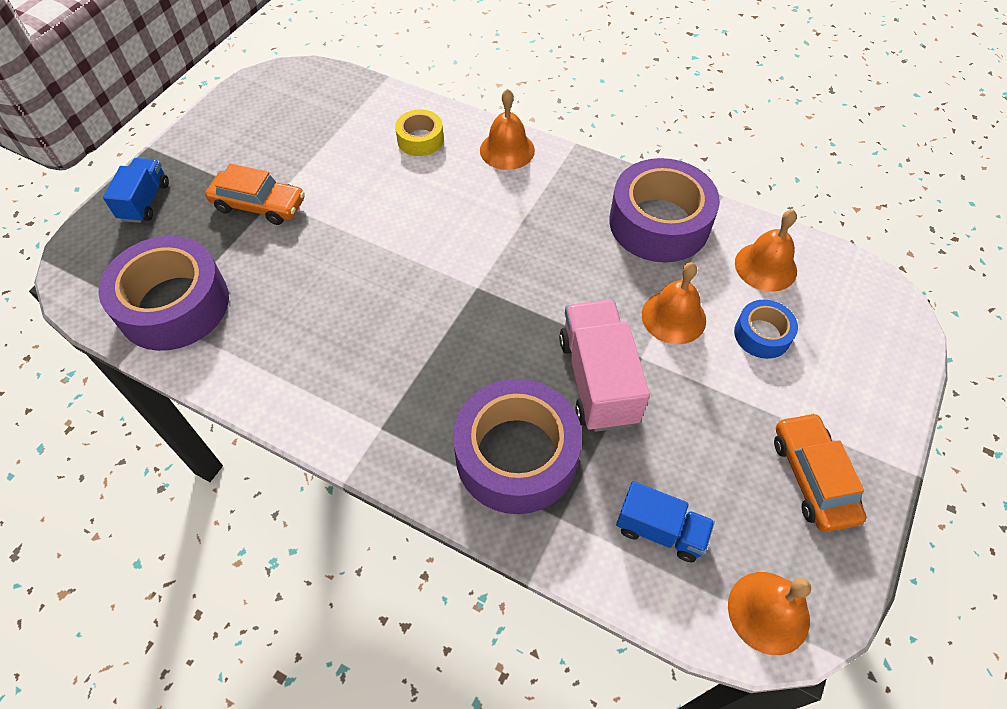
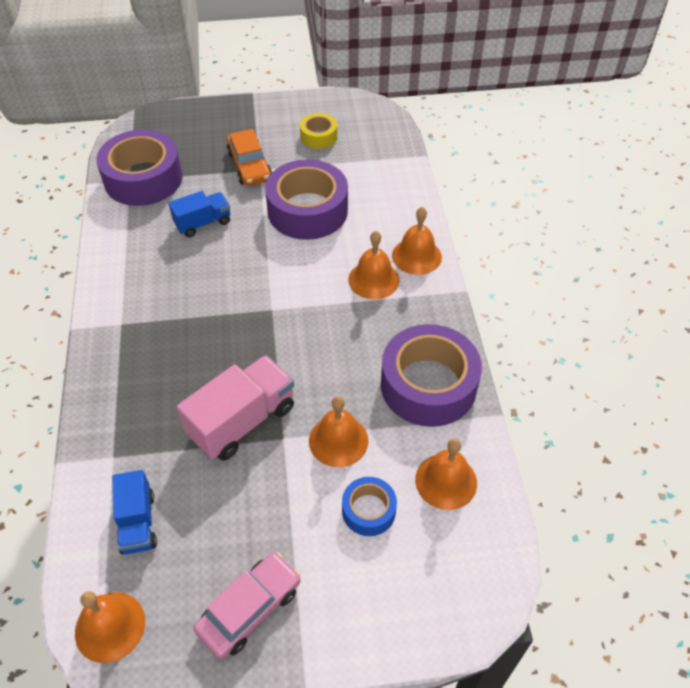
camera: 55 degrees right, 5 degrees down
blue truck [103,158,169,223] -> blue truck moved to [169,191,230,237]
yellow tape [395,110,444,156] -> yellow tape moved to [300,113,337,149]
purple tape [453,379,582,514] -> purple tape moved to [265,159,348,240]
orange car [774,412,867,532] -> pink car [194,552,301,659]
none -> orange bell [348,231,399,299]

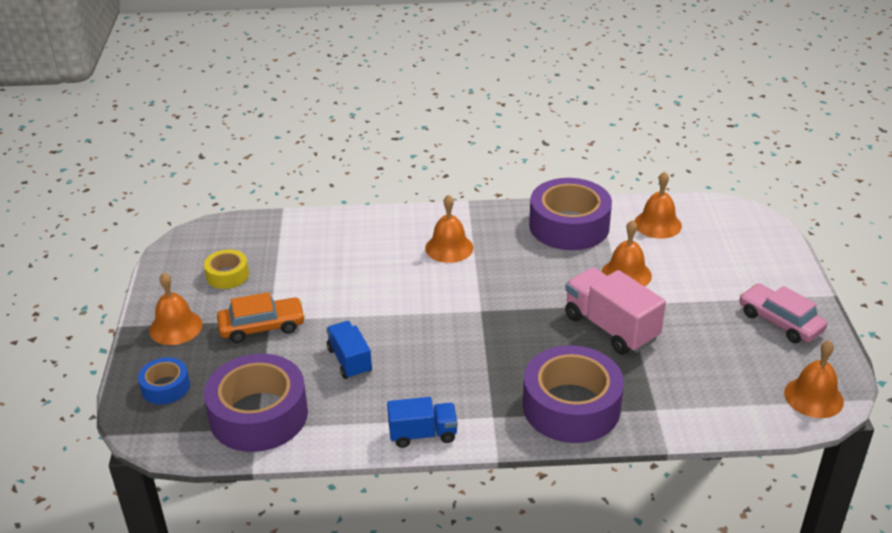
camera: 85 degrees left, 15 degrees down
blue truck [112,470,157,554] -> blue truck moved to [387,397,458,448]
purple tape [265,159,348,240] -> purple tape moved to [523,345,624,443]
blue tape [342,477,397,536] -> blue tape moved to [138,357,190,405]
orange bell [392,207,442,275] -> orange bell moved to [149,272,203,345]

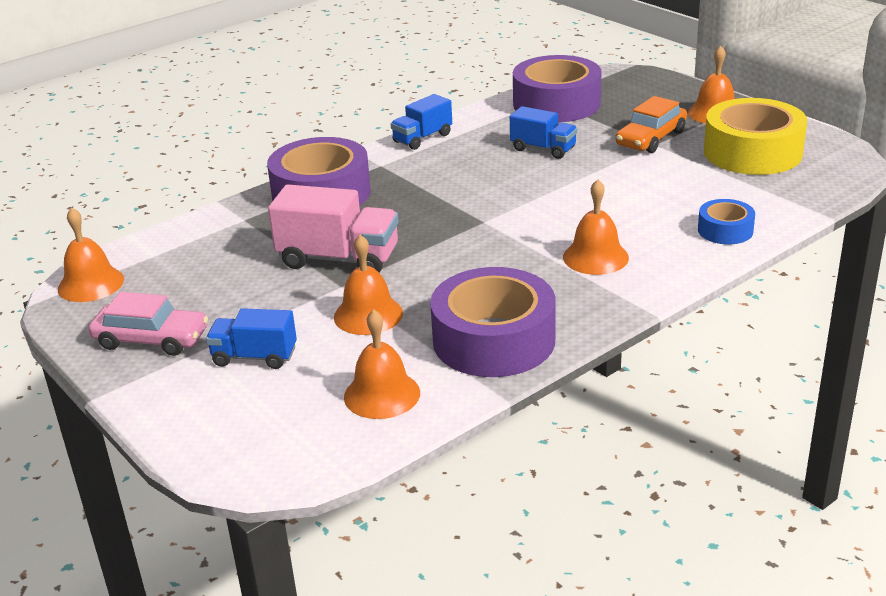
camera: 145 degrees right, 5 degrees down
blue tape [138,357,190,405] -> blue tape moved to [698,199,755,245]
yellow tape [204,249,249,289] -> yellow tape [704,98,807,175], size x1.99
none -> blue truck [206,308,297,369]

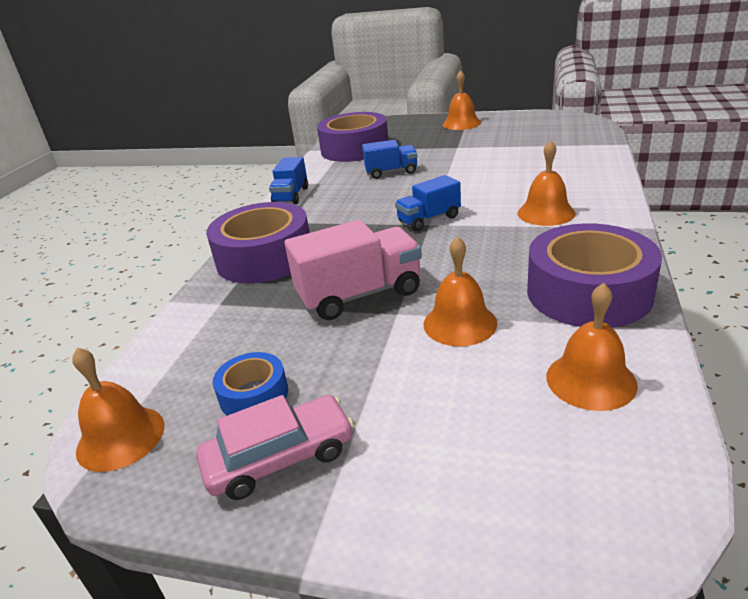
camera: 35 degrees left, 0 degrees up
blue truck [206,308,297,369] -> blue truck moved to [395,175,461,231]
orange car [615,96,687,153] -> none
blue tape [698,199,755,245] -> blue tape moved to [213,352,288,416]
yellow tape [704,98,807,175] -> none

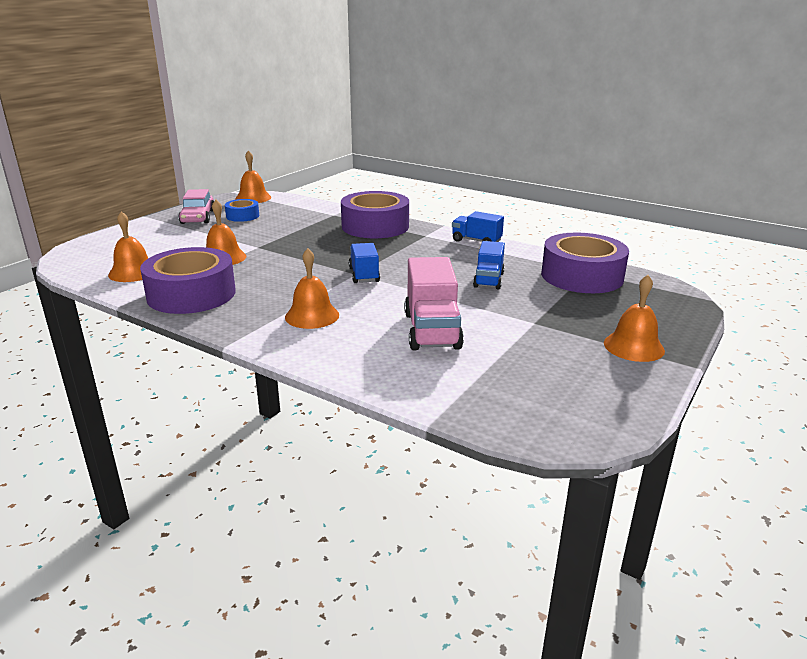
camera: 105 degrees right, 5 degrees down
pink truck [284,220,422,320] -> pink truck moved to [404,257,464,351]

